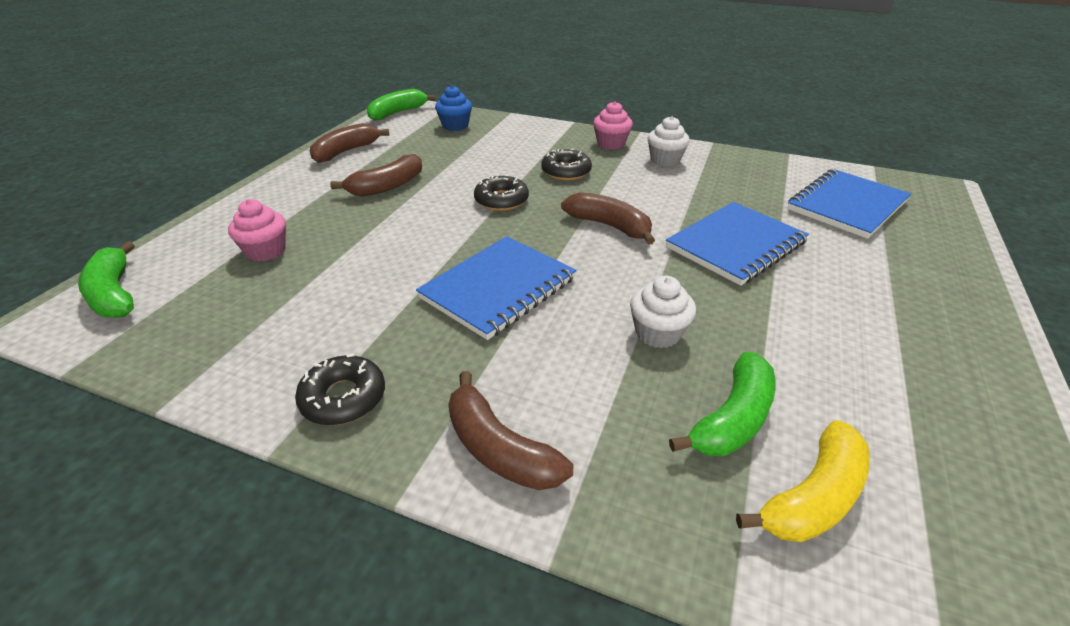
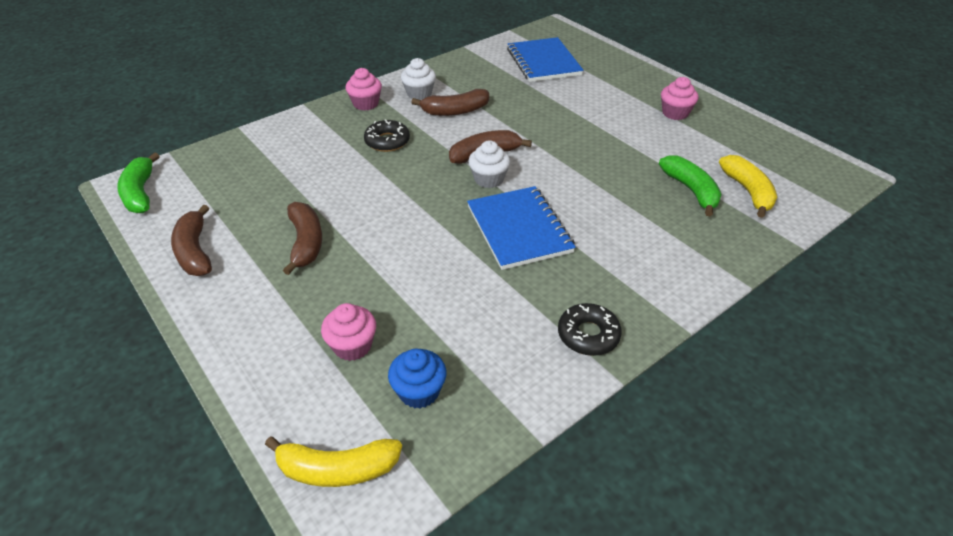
camera: 60 degrees left, 5 degrees up
green banana [78,241,135,318] -> yellow banana [265,436,402,487]
blue cupcake [435,85,472,131] -> blue cupcake moved to [388,349,446,408]
brown banana [448,371,573,490] -> brown banana moved to [411,89,489,116]
black donut [474,175,529,211] -> none
white cupcake [630,276,696,348] -> white cupcake moved to [468,140,510,188]
blue notebook [666,202,809,286] -> none
none -> pink cupcake [661,77,698,120]

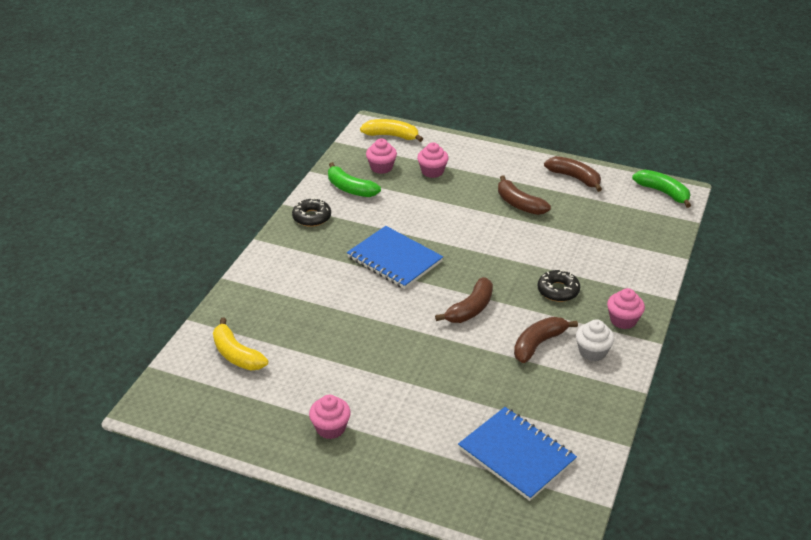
camera: 150 degrees right, 5 degrees down
yellow banana [265,436,402,487] -> yellow banana turned 45 degrees clockwise [360,119,423,142]
blue cupcake [388,349,446,408] -> pink cupcake [366,139,397,174]
white cupcake [468,140,510,188] -> none
green banana [659,155,722,216] -> green banana moved to [328,162,381,197]

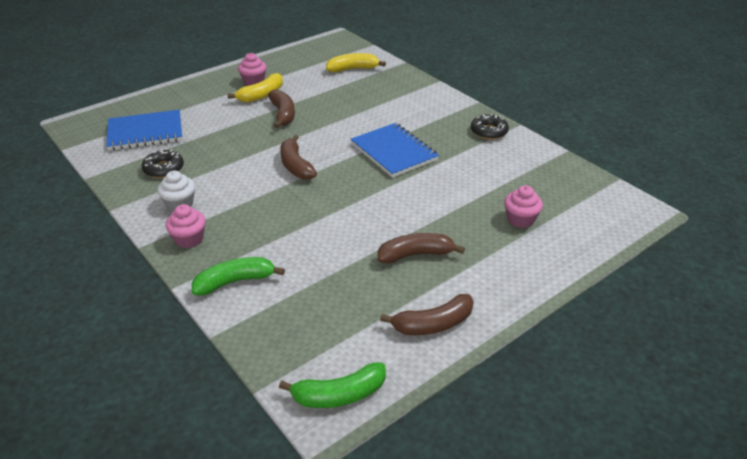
camera: 120 degrees right, 0 degrees up
green banana [328,162,381,197] -> green banana moved to [192,257,285,295]
blue notebook [347,226,443,289] -> blue notebook turned 75 degrees clockwise [351,123,439,178]
yellow banana [360,119,423,142] -> yellow banana moved to [227,73,283,103]
pink cupcake [366,139,397,174] -> none
brown banana [514,317,578,363] -> brown banana moved to [268,89,295,128]
black donut [538,270,580,302] -> black donut moved to [142,150,184,178]

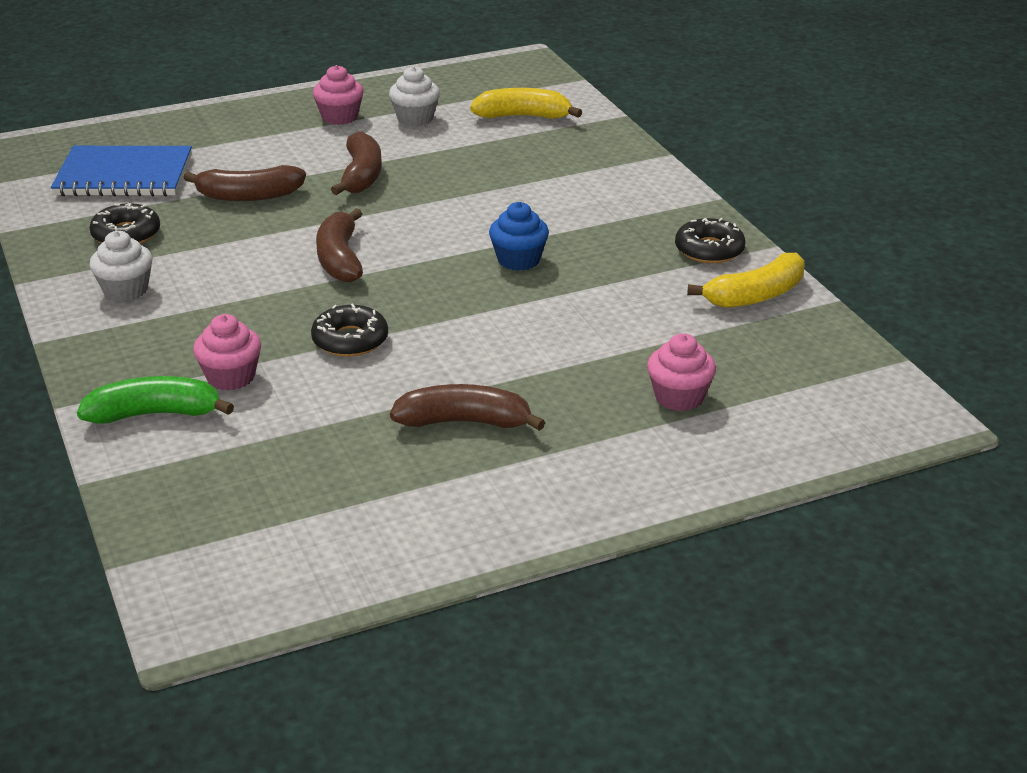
camera: 15 degrees right, 5 degrees down
pink cupcake [166,204,206,248] -> pink cupcake moved to [193,314,261,391]
yellow banana [227,73,283,103] -> yellow banana moved to [687,253,805,308]
green banana [279,363,386,408] -> none
blue notebook [351,123,439,178] -> blue cupcake [489,202,549,271]
brown banana [380,294,474,335] -> brown banana moved to [183,165,306,201]
none -> black donut [311,304,388,357]
none -> white cupcake [389,66,440,126]

